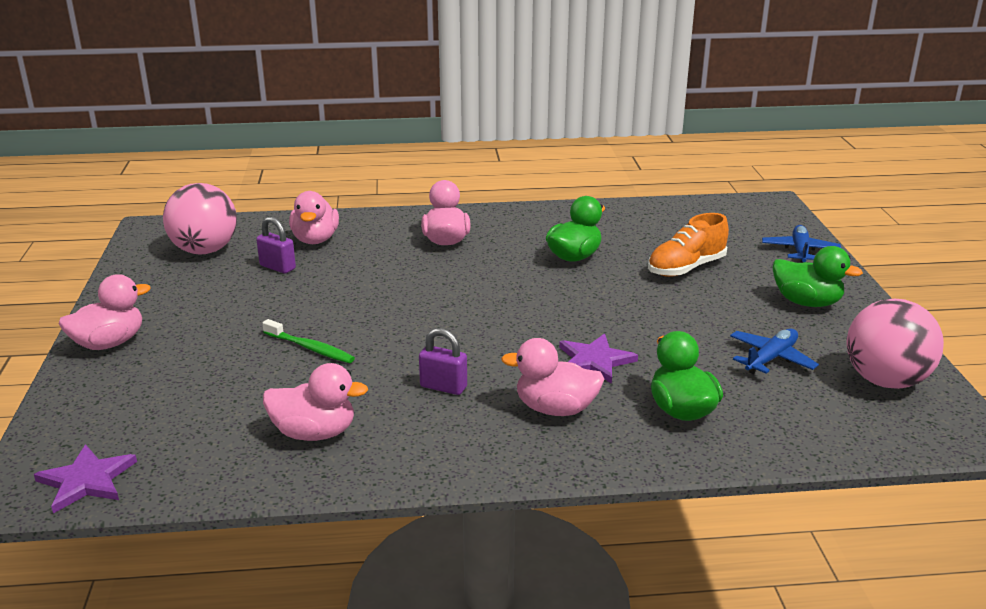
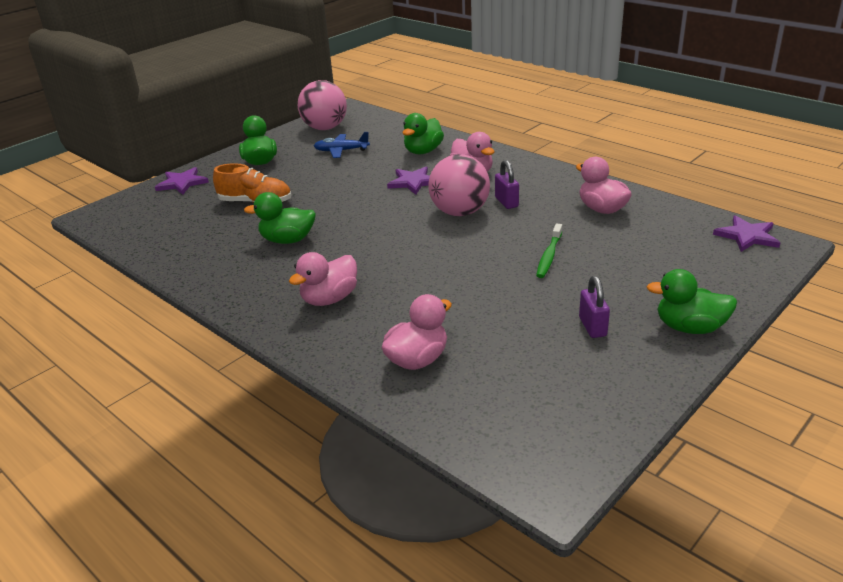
camera: 130 degrees left, 5 degrees up
pink duck [59,274,151,350] -> green duck [647,269,737,334]
pink ball [163,183,237,255] -> pink ball moved to [428,154,490,216]
purple padlock [256,216,296,274] -> purple padlock moved to [579,276,610,338]
green toothbrush [262,319,355,363] -> green toothbrush turned 150 degrees counterclockwise [536,224,562,278]
blue plane [762,225,841,263] -> purple star [155,167,209,195]

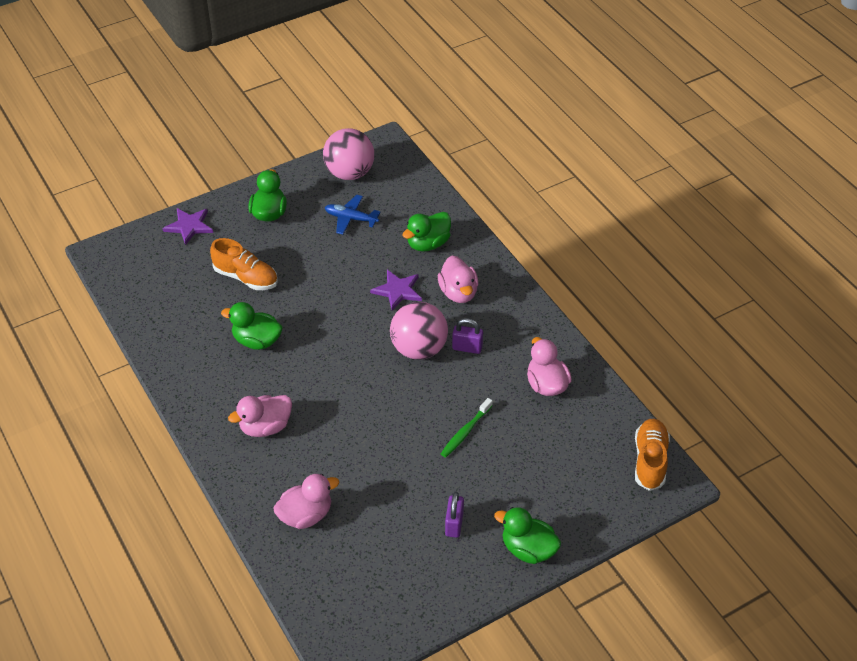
camera: 15 degrees right, 15 degrees up
purple padlock [495,160,519,209] -> purple padlock turned 75 degrees counterclockwise [452,318,483,354]
purple star [713,215,780,252] -> orange shoe [635,418,670,491]

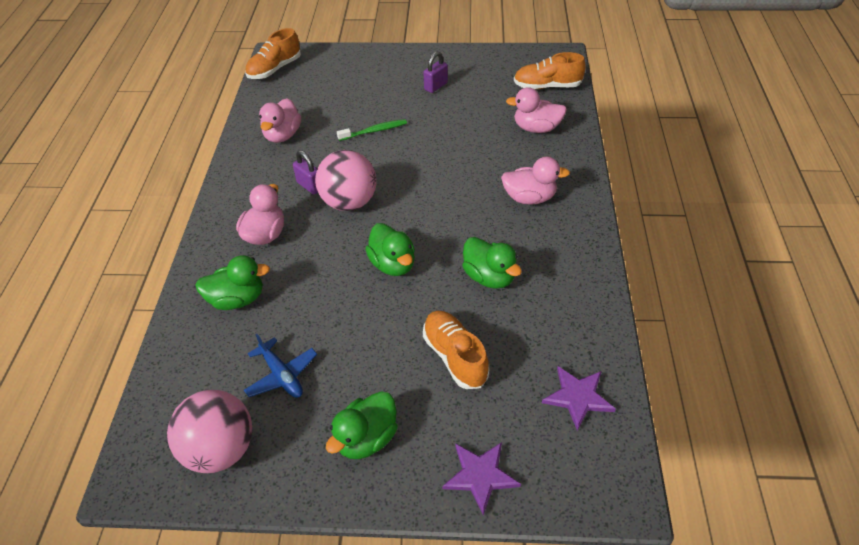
camera: 145 degrees left, 0 degrees up
purple star [370,270,422,310] -> purple star moved to [542,366,616,431]
green duck [494,507,561,564] -> green duck moved to [366,223,415,276]
none -> orange shoe [514,52,586,89]

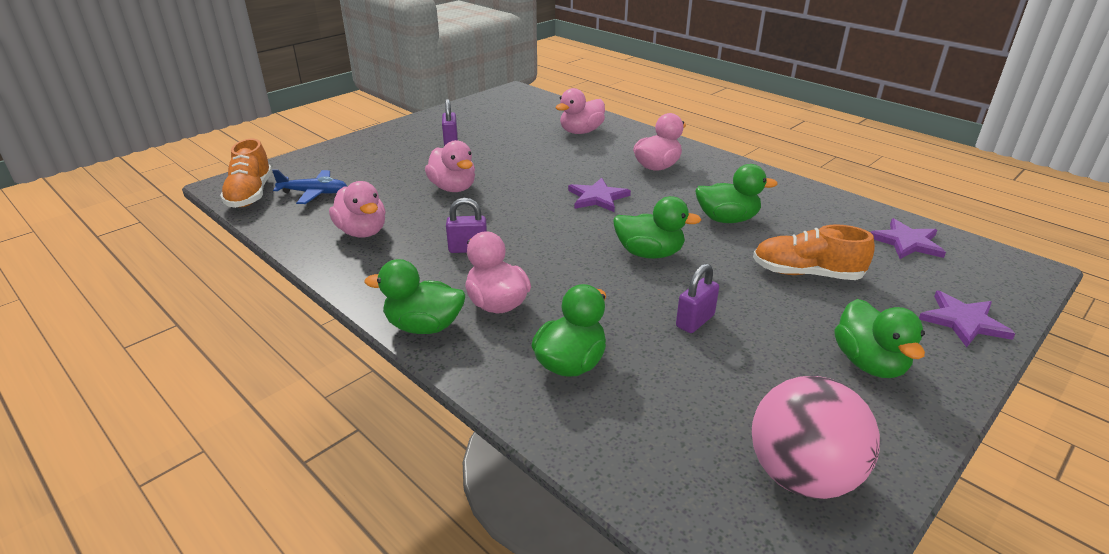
camera: 50 degrees left, 15 degrees down
blue plane [244,334,317,398] -> blue plane moved to [272,169,347,204]
pink ball [315,150,377,211] -> none
green toothbrush [337,119,407,141] -> pink duck [425,140,475,192]
orange shoe [514,52,586,89] -> none
none -> green duck [365,259,465,334]
none -> purple star [568,178,631,212]
none -> purple padlock [676,264,719,333]

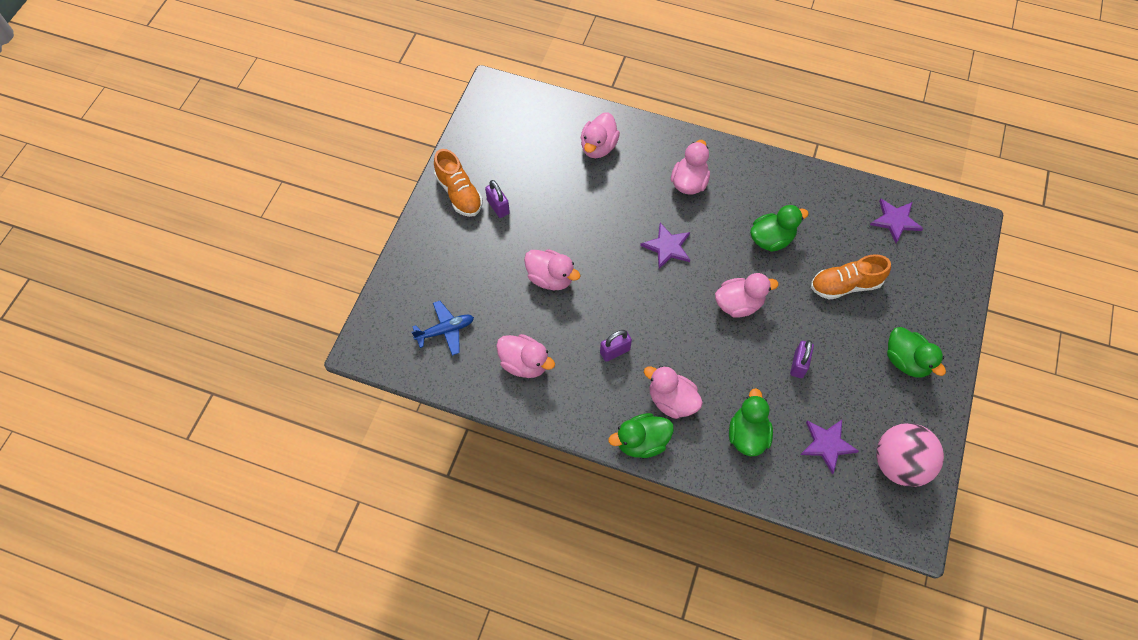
camera: 25 degrees left, 30 degrees up
orange shoe [220,139,272,208] -> orange shoe moved to [434,149,483,217]
green duck [613,196,701,259] -> pink duck [715,273,779,318]
purple star [919,291,1016,347] -> purple star moved to [800,420,859,474]

